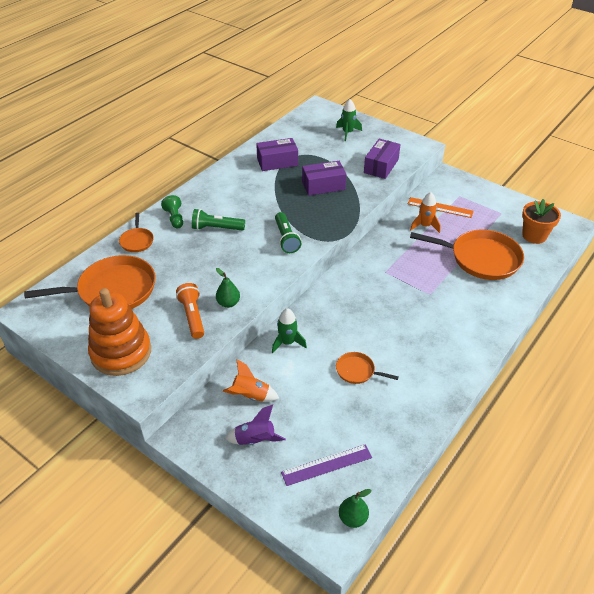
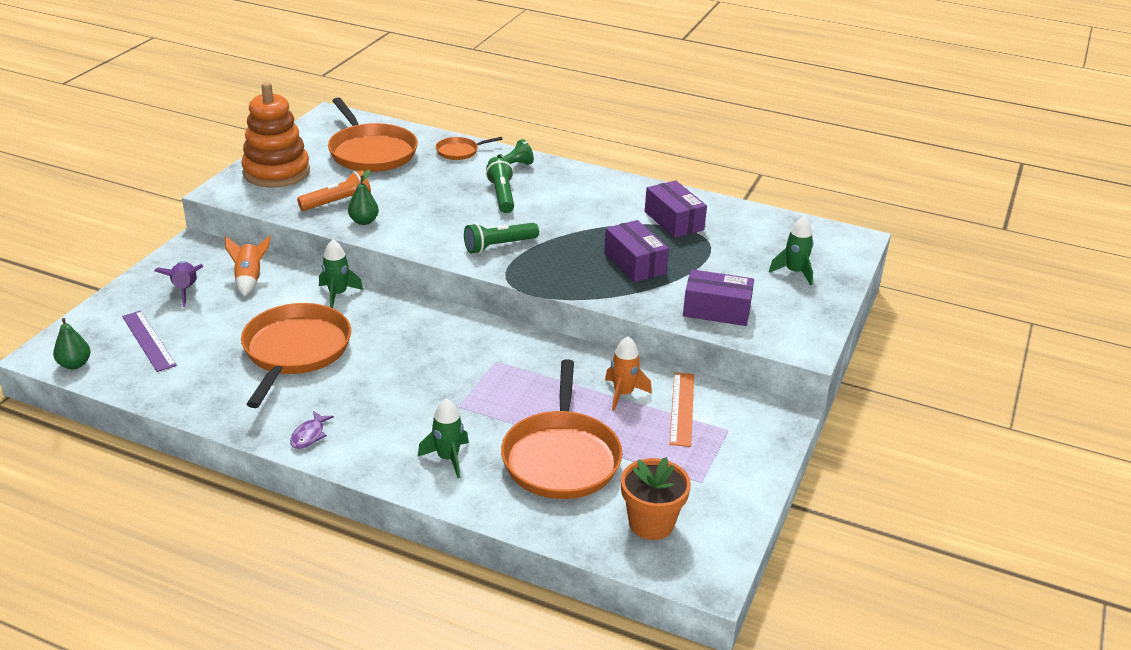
camera: 75 degrees right, 10 degrees down
orange pan [336,352,399,384] -> orange pan [241,303,351,408], size x2.09
none -> purple fish [290,411,334,449]
none -> green rocket [418,398,469,478]

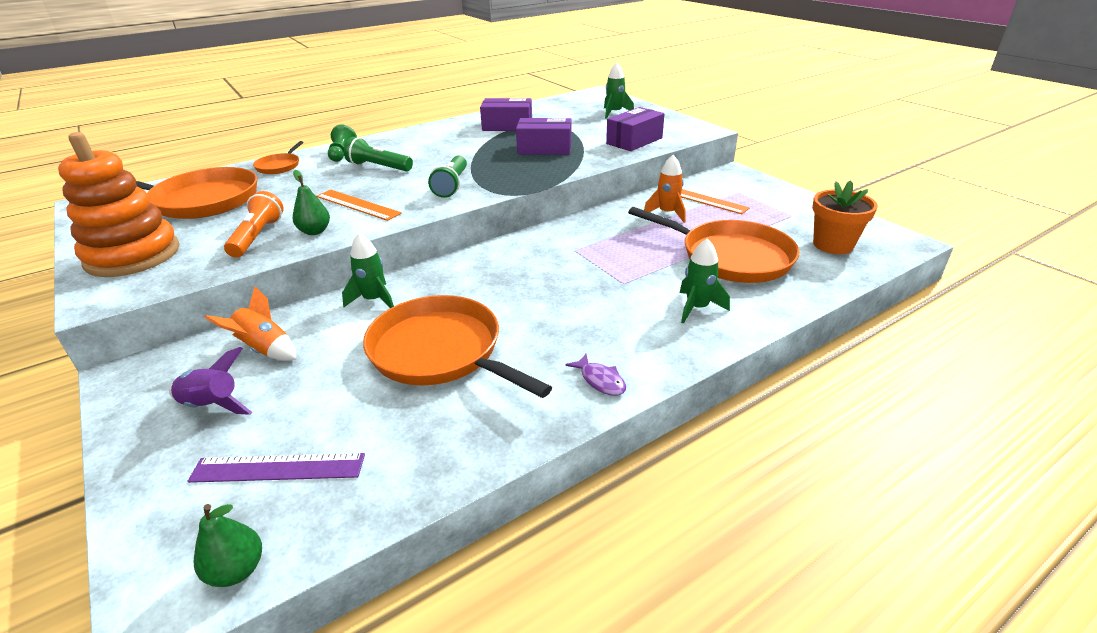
camera: 55 degrees left, 0 degrees up
none -> orange ruler [316,190,402,221]

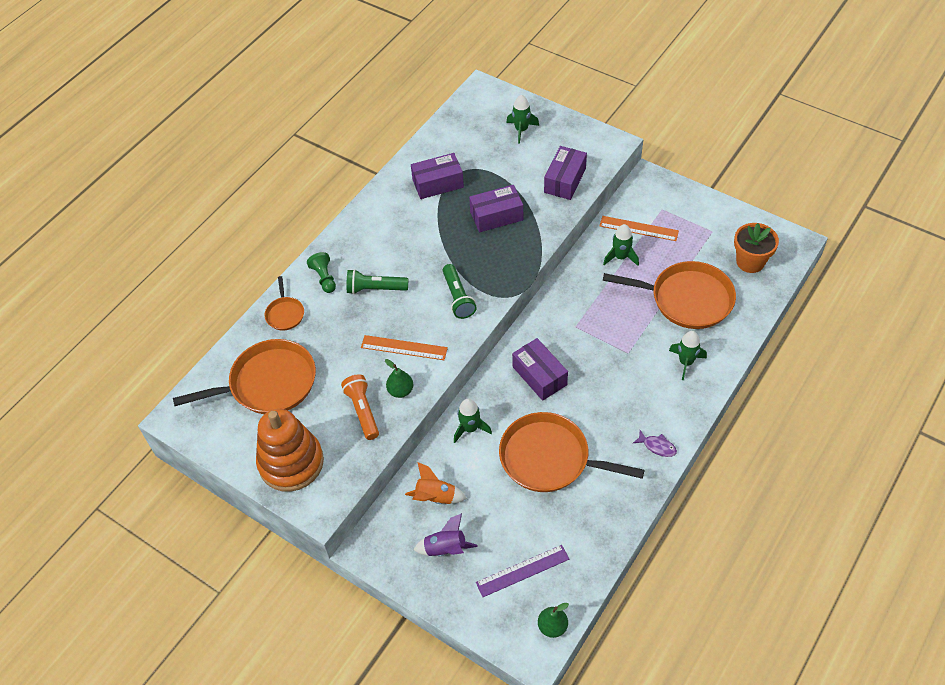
camera: 20 degrees left, 20 degrees up
orange rocket [644,155,686,223] -> green rocket [603,224,639,266]
none -> purple box [512,338,568,401]

